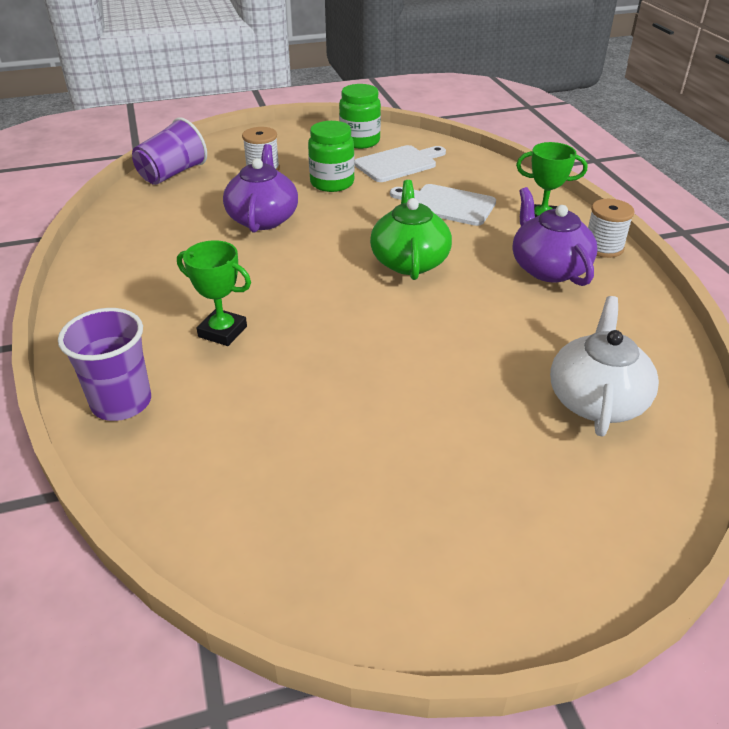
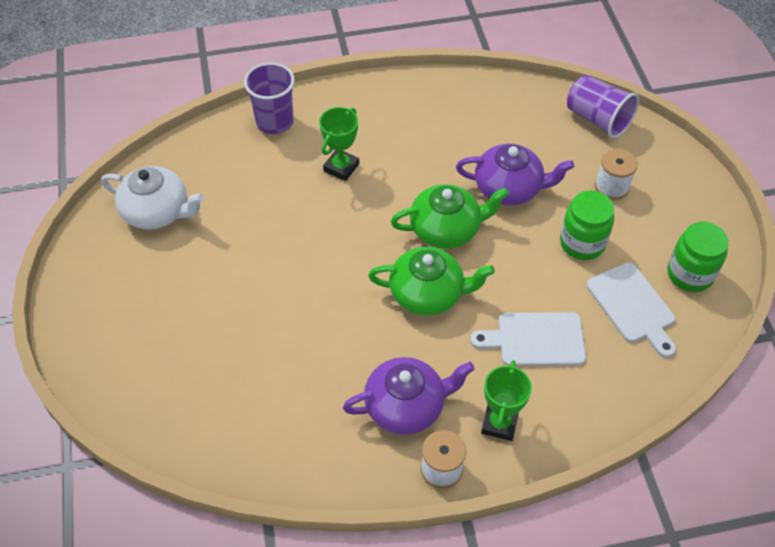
camera: 95 degrees right, 15 degrees up
white cutting board [390,184,496,226] -> white cutting board turned 120 degrees counterclockwise [470,312,586,366]
white teapot [550,296,659,437] -> white teapot moved to [101,166,204,229]
none -> green teapot [391,184,509,249]

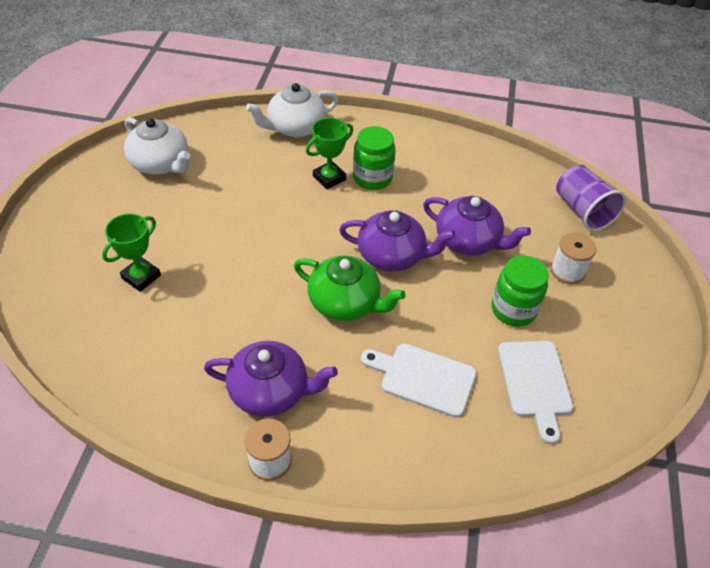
camera: 20 degrees right, 5 degrees down
purple cup [244,62,295,134] -> white teapot [246,83,339,137]
green teapot [391,184,509,249] -> purple teapot [339,210,455,272]
green trophy [481,360,532,441] -> green trophy moved to [102,213,161,292]
green jar [667,222,729,292] -> green jar moved to [353,126,396,190]

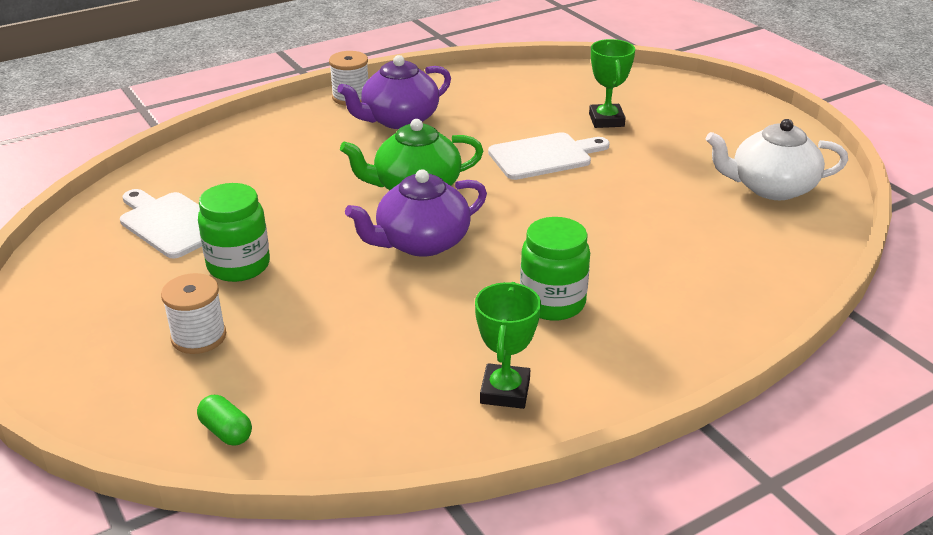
camera: 140 degrees right, 15 degrees down
white teapot [246,83,339,137] -> none
green trophy [306,118,353,189] -> green trophy moved to [475,282,541,409]
white cutting board [361,343,476,418] -> white cutting board moved to [488,132,610,180]
purple teapot [423,196,531,255] -> none
purple cup [556,165,626,231] -> green capsule [197,395,252,446]

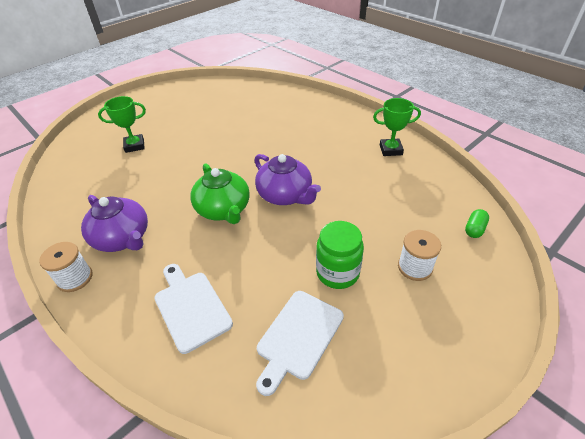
camera: 100 degrees left, 10 degrees up
white cutting board [488,132,610,180] -> white cutting board moved to [155,264,233,354]
green jar [520,217,590,321] -> none
white teapot [706,119,848,200] -> none

